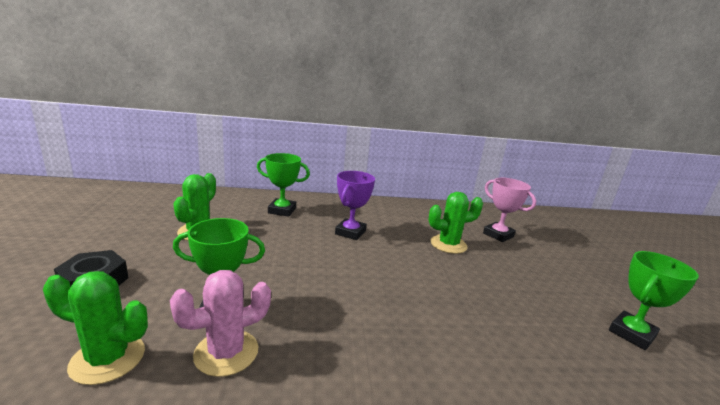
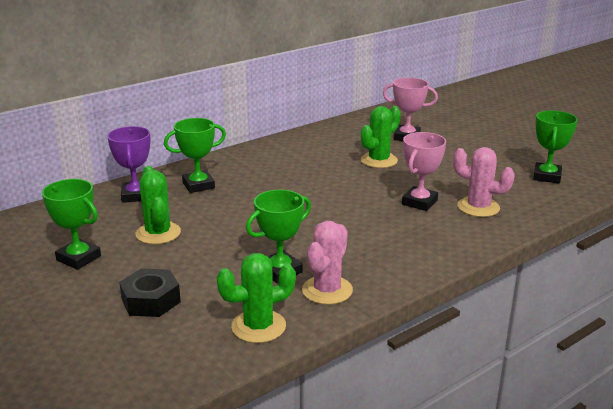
camera: 30 degrees left, 5 degrees up
purple trophy [335,171,375,240] -> purple trophy moved to [107,126,151,203]
none -> green trophy [42,179,101,270]
none -> pink trophy [402,132,446,211]
none -> pink cactus [453,147,515,217]

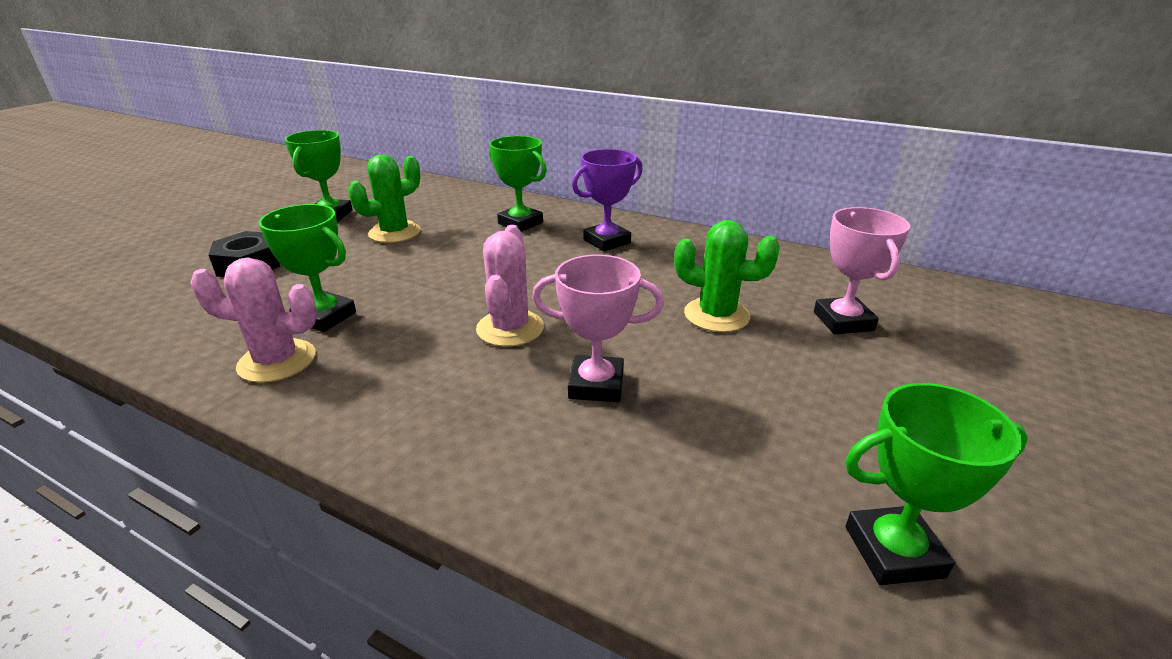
camera: 65 degrees right, 5 degrees up
purple trophy [107,126,151,203] -> purple trophy moved to [572,149,643,252]
green cactus [217,253,296,343] -> none
pink cactus [453,147,515,217] -> pink cactus moved to [476,225,544,347]

